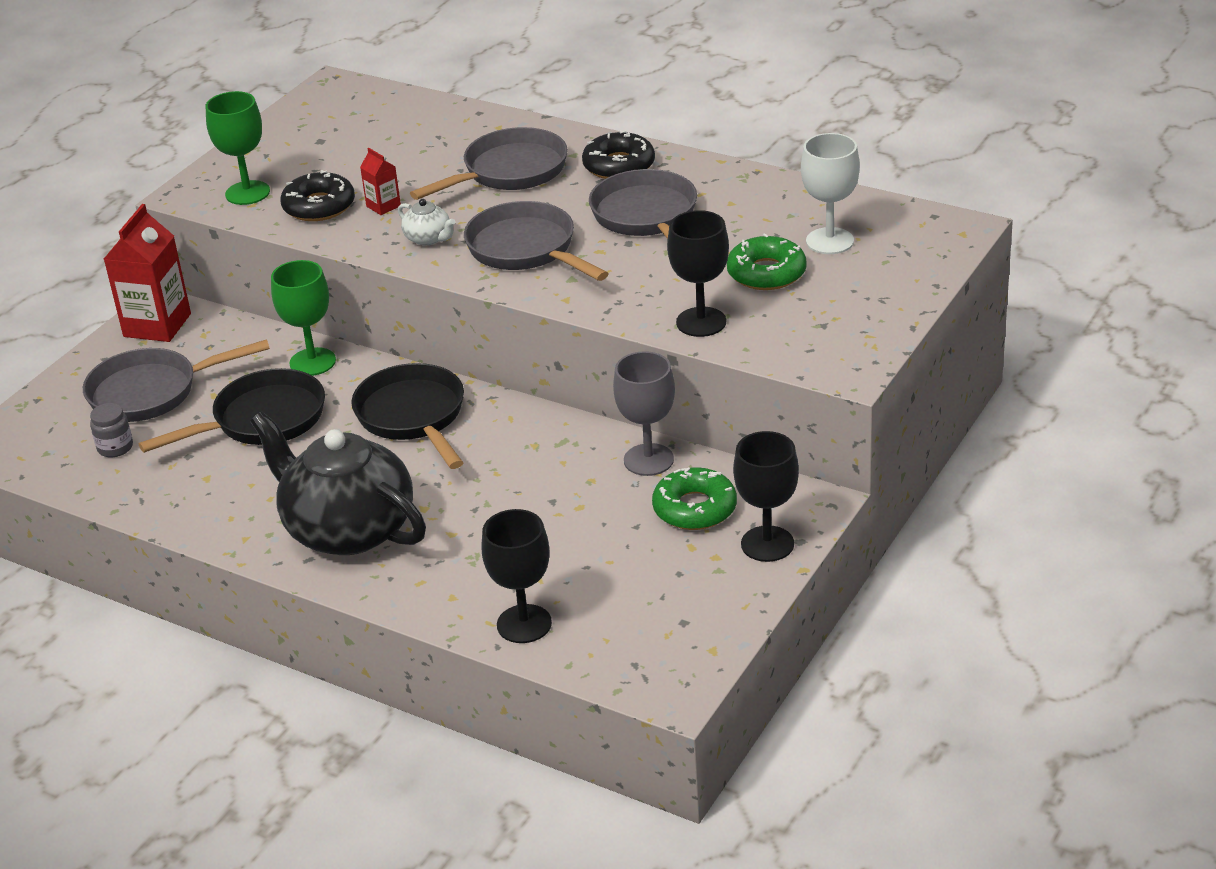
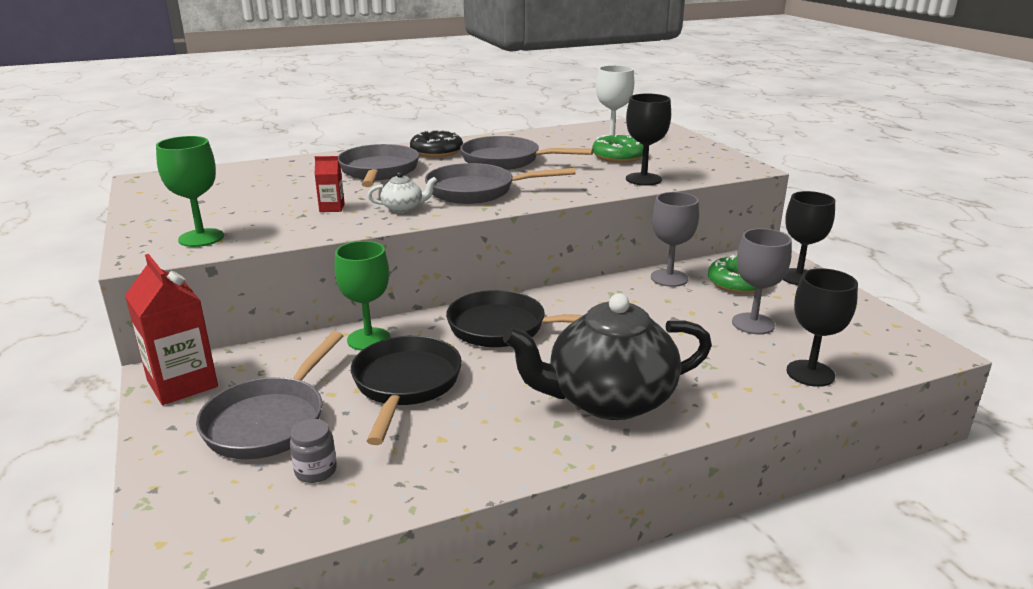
camera: 55 degrees left, 10 degrees down
black donut [280,170,355,221] -> none
none -> grey goblet [732,228,792,334]

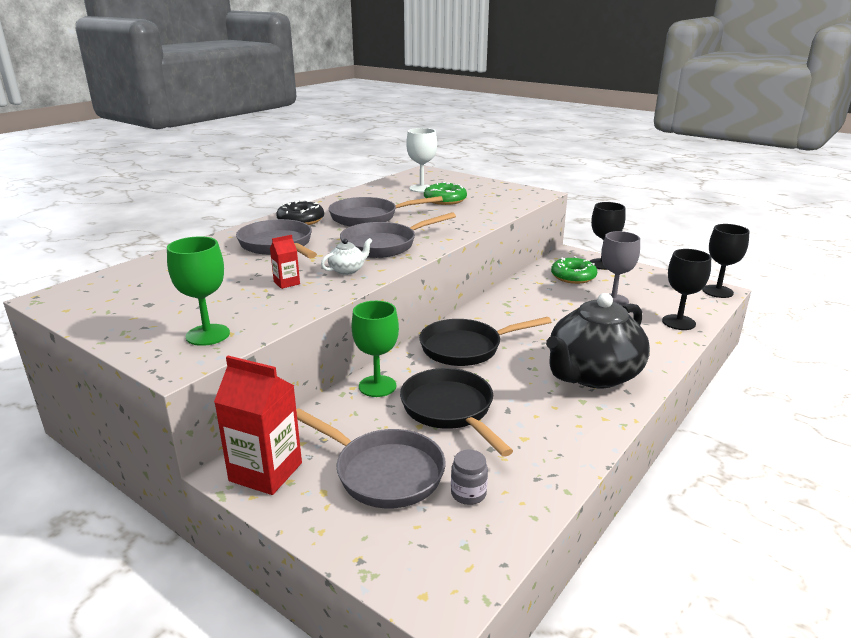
camera: 30 degrees left, 0 degrees up
grey pan [196,331,343,459] -> grey pan turned 45 degrees counterclockwise [296,408,446,508]
black goblet [626,94,671,186] -> black goblet moved to [702,224,750,298]
grey goblet [651,192,699,287] -> none

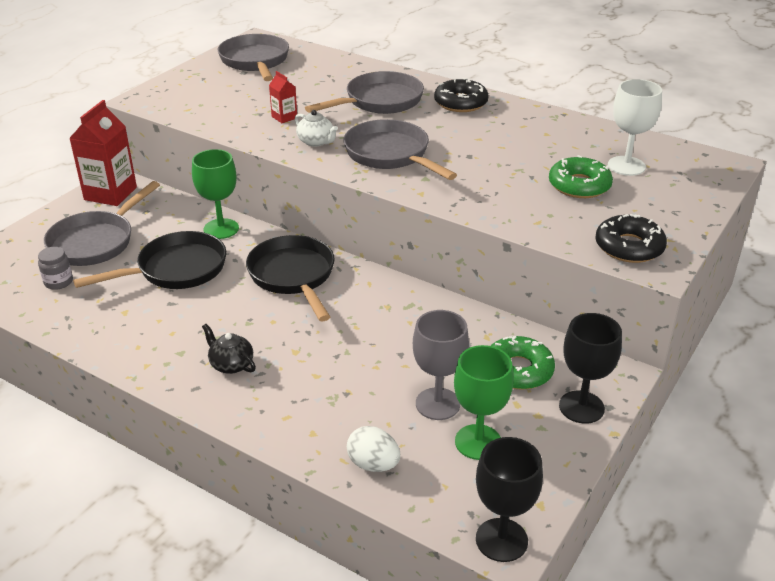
camera: 85 degrees right, 10 degrees up
green goblet [167,236,230,346] -> green goblet moved to [454,345,513,460]
grey pan [329,196,443,227] -> grey pan moved to [217,34,289,81]
black teapot [546,293,650,388] -> black teapot [202,324,256,374], size x0.40
black goblet [662,249,711,330] -> white egg [347,426,400,472]
none -> black donut [595,214,667,263]

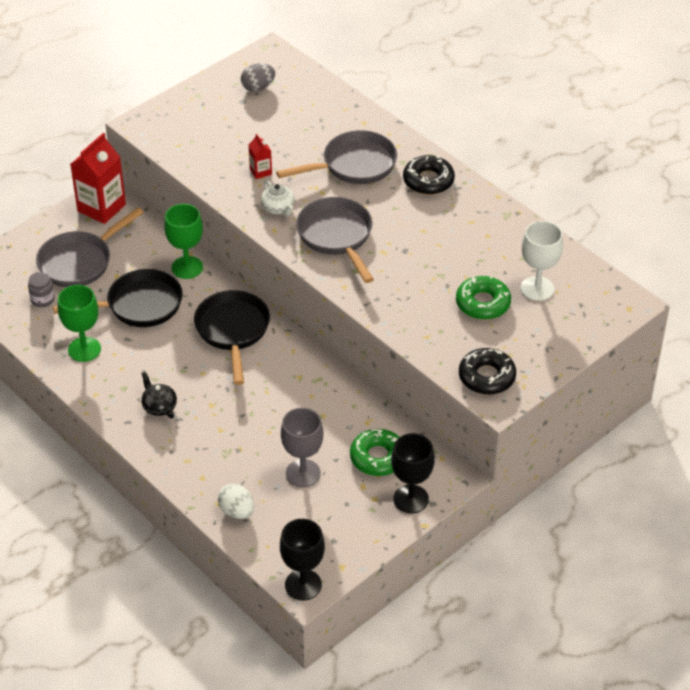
camera: 15 degrees right, 10 degrees up
grey pan [217,34,289,81] -> grey egg [241,63,275,92]
green goblet [454,345,513,460] -> green goblet moved to [58,285,101,362]

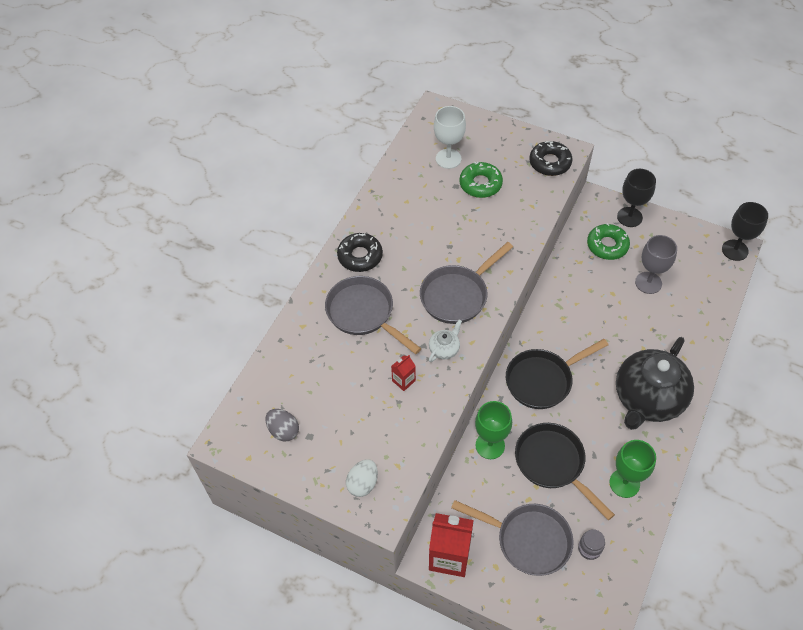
camera: 110 degrees left, 10 degrees up
black teapot [141,372,177,419] -> black teapot [616,337,694,430], size x2.49
white egg [218,483,254,519] -> white egg moved to [346,459,378,497]

